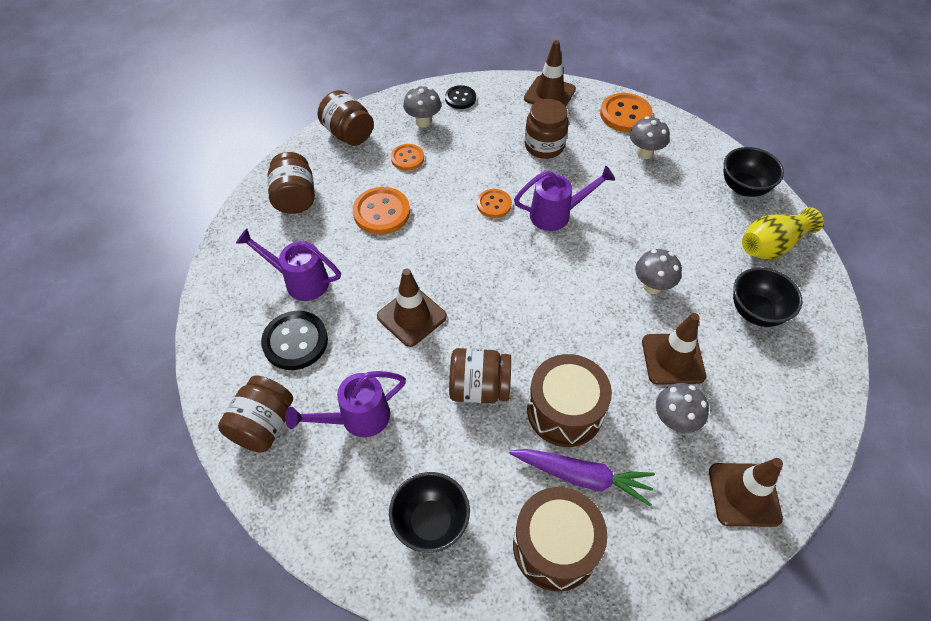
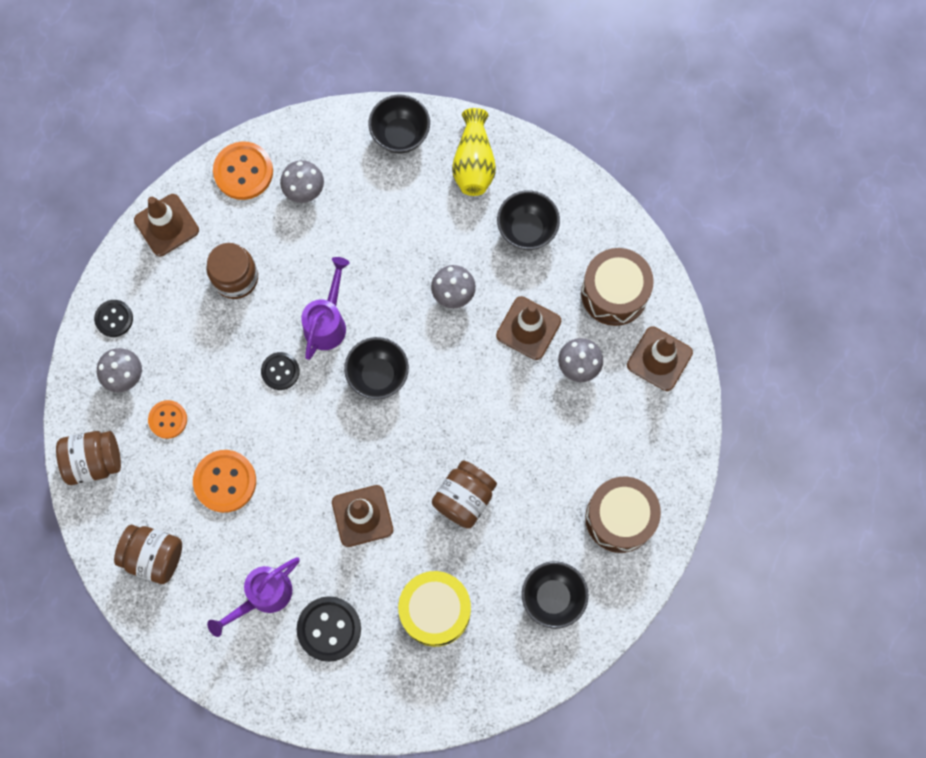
camera: 60 degrees left, 20 degrees up
brown jar [218,375,293,453] -> none
purple watering can [285,371,406,437] -> yellow drum [398,571,471,647]
orange button [477,189,512,218] -> black button [261,352,299,390]
purple carrot [509,449,655,506] -> none
brown drum [527,354,612,447] -> brown drum moved to [581,248,654,326]
none -> black bowl [344,337,409,400]

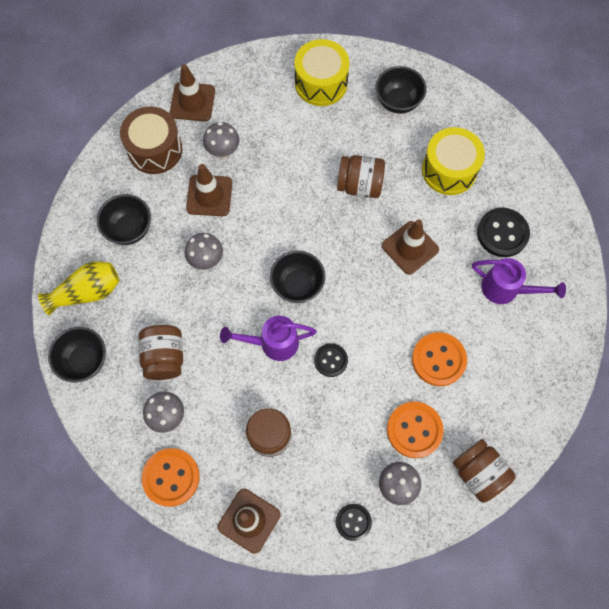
camera: 115 degrees left, 5 degrees down
brown jar [114,525,182,584] -> brown jar moved to [139,325,183,380]
orange button [148,400,187,439] -> orange button [387,402,444,458], size x1.61
brown drum [585,476,661,553] -> yellow drum [294,39,350,106]

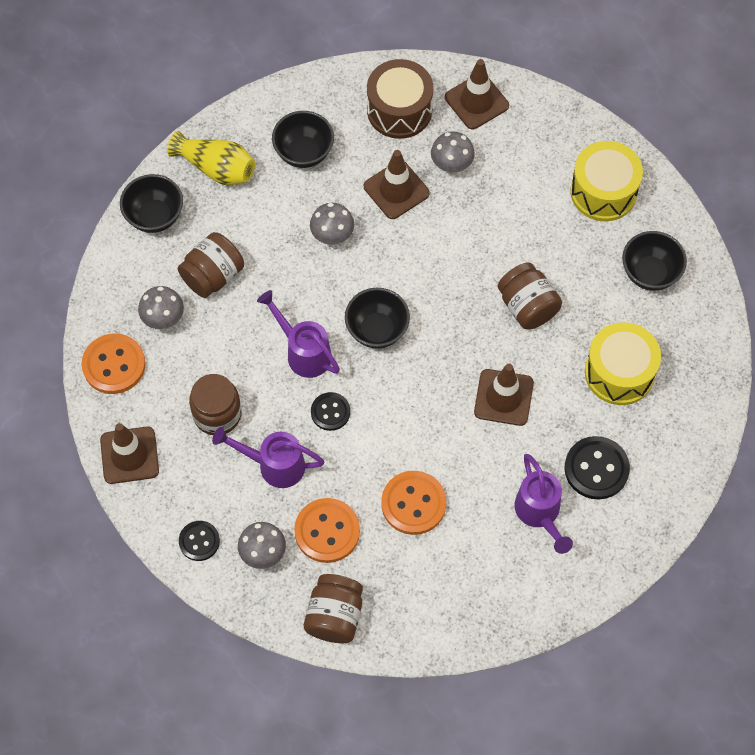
camera: 50 degrees right, 5 degrees down
none -> purple watering can [212,427,325,488]

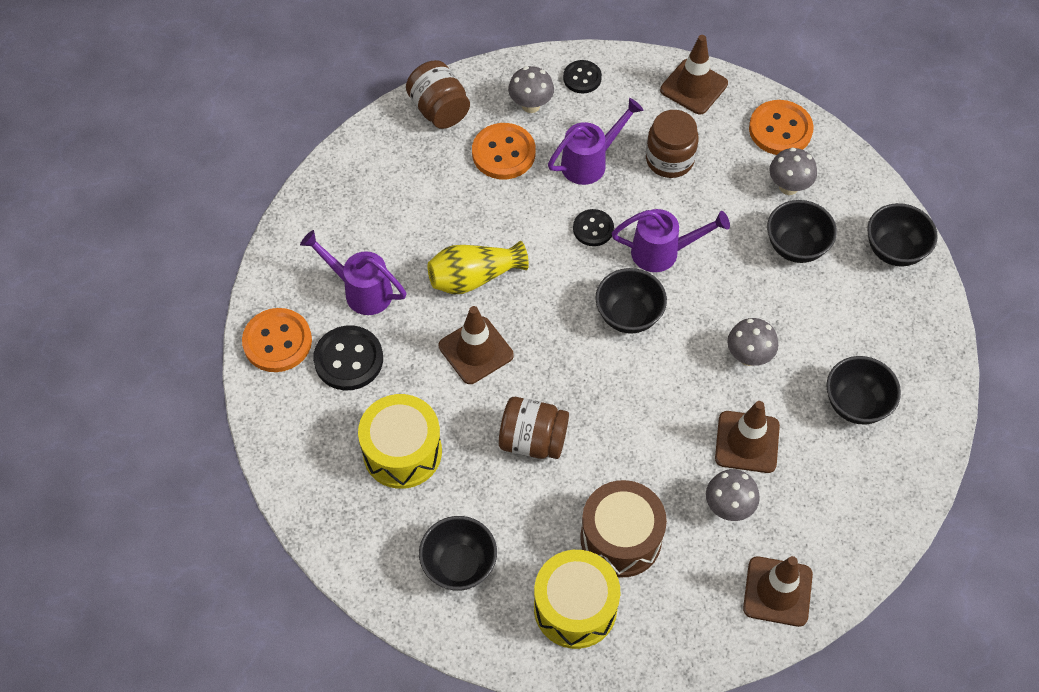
camera: 135 degrees right, 5 degrees down
yellow vase [167,131,255,186] -> yellow vase moved to [427,241,529,294]
brown jar [178,232,244,298] -> black bowl [767,200,837,263]
brown drum [367,59,433,139] -> brown drum moved to [580,480,667,577]
orange button [381,471,446,535] -> orange button moved to [242,308,312,372]

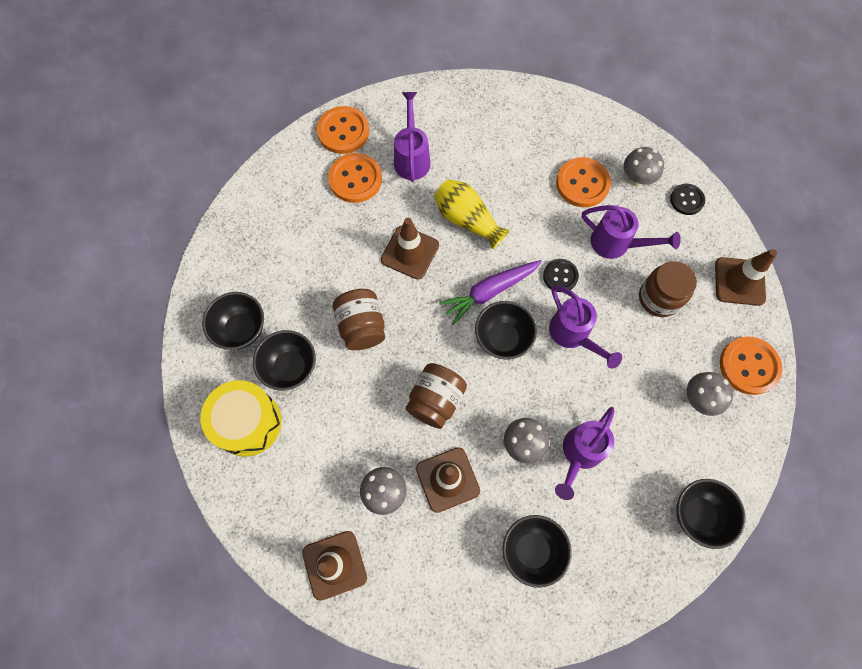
camera: 60 degrees right, 10 degrees up
black button [313,325,383,390] -> orange button [328,153,382,203]
yellow drum [358,394,442,489] -> none
brown jar [406,60,470,129] -> brown jar moved to [406,363,467,429]
brown drum [580,480,667,577] -> none
black bowl [767,200,837,263] -> black bowl moved to [253,330,316,391]
none -> purple carrot [439,260,542,325]
none -> purple watering can [555,407,615,500]

